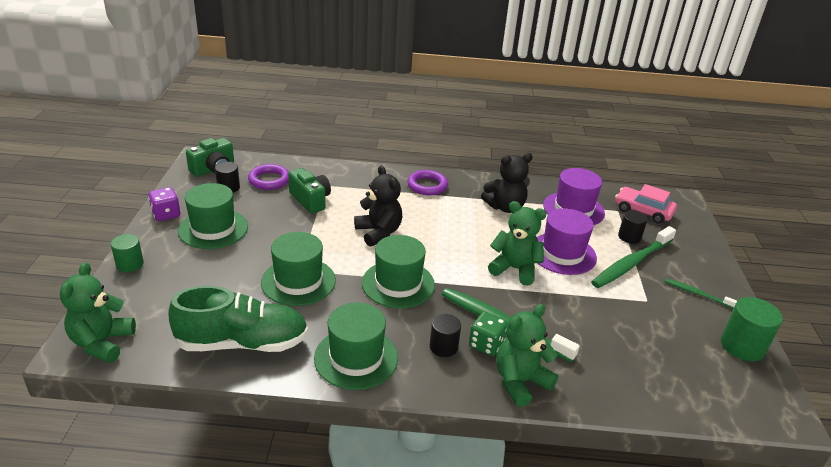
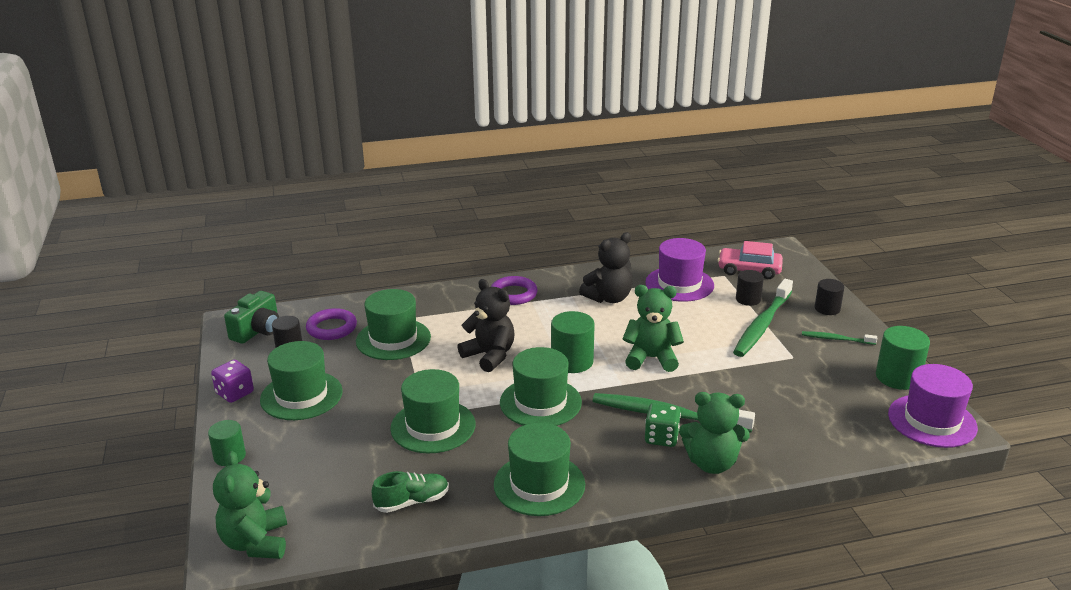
camera: 15 degrees left, 5 degrees down
green shoe [168,285,308,352] -> green shoe [372,471,449,513], size x0.53
green camera [288,168,331,214] -> green hat [356,289,431,360]
black cylinder [430,314,461,357] -> black cylinder moved to [815,279,844,315]
green teddy bear [496,304,558,407] -> green teddy bear turned 120 degrees counterclockwise [679,392,750,474]
purple hat [537,208,597,275] -> purple hat moved to [888,364,978,448]
none -> green cylinder [551,311,595,373]

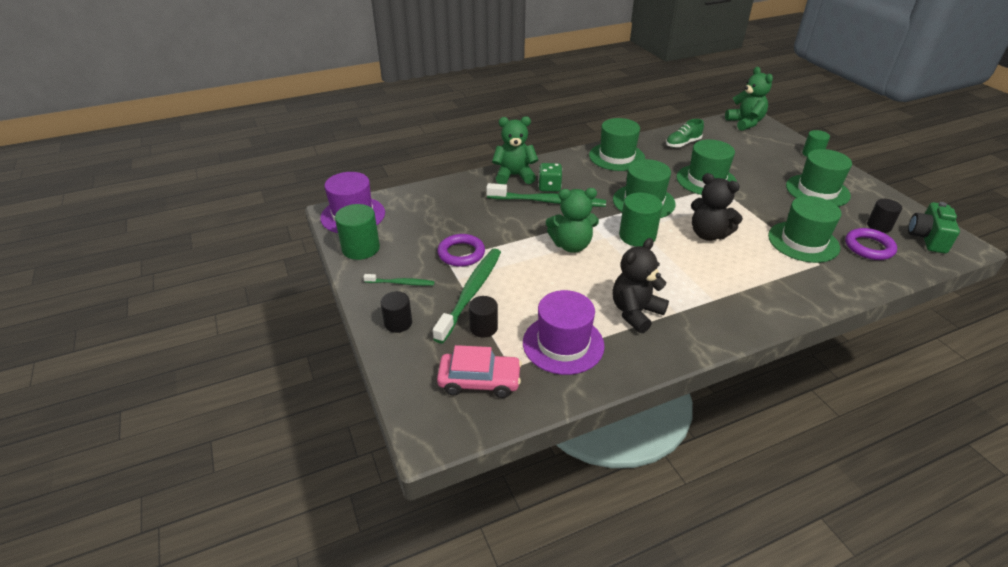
camera: 170 degrees right, 10 degrees up
purple dice [211,360,254,403] -> none
purple ring [491,276,537,305] -> purple ring moved to [437,234,485,267]

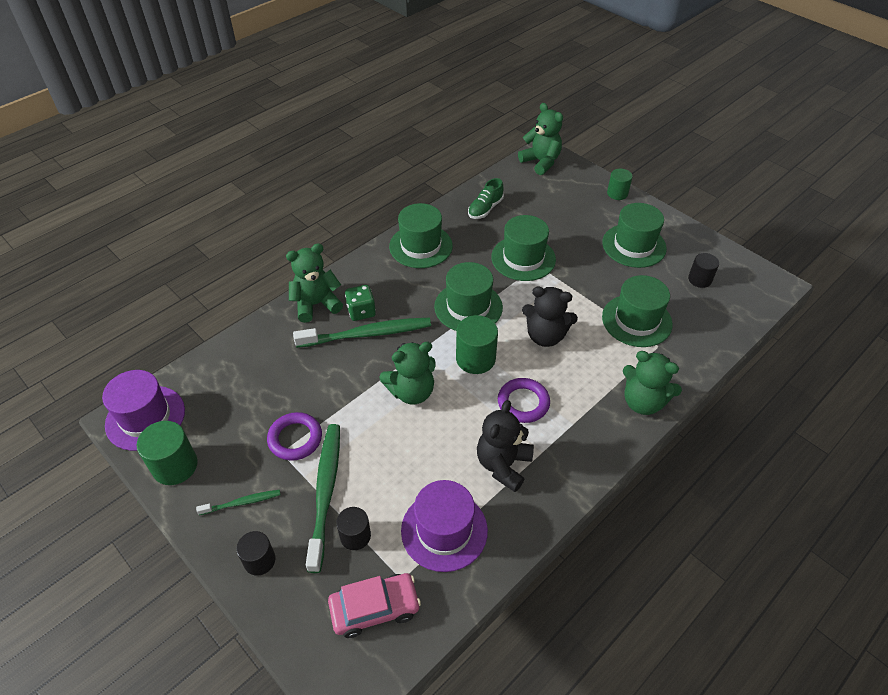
camera: 20 degrees left, 10 degrees up
purple ring [845,228,897,260] -> purple ring moved to [498,378,550,423]
green camera [908,202,960,253] -> none
none -> green teddy bear [623,351,682,415]

